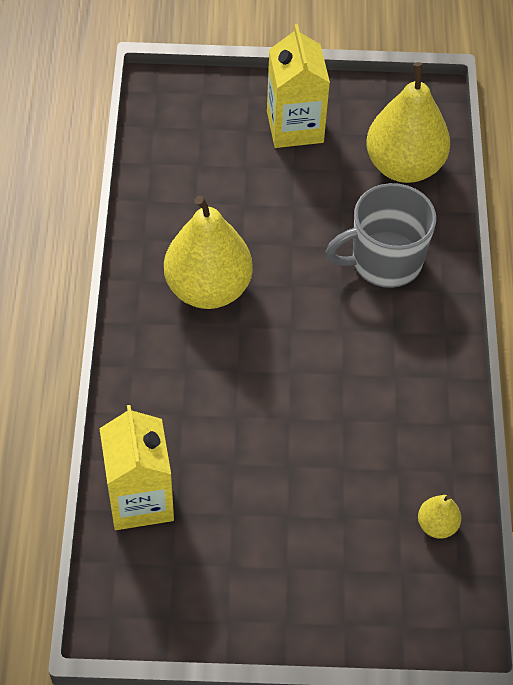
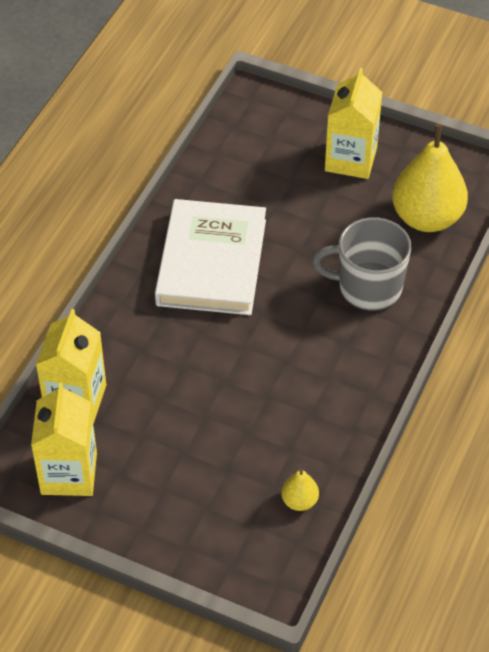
camera: 25 degrees right, 5 degrees down
yellow pear [164,196,253,309] -> white book [155,199,266,315]
none -> yellow carton [31,382,97,496]

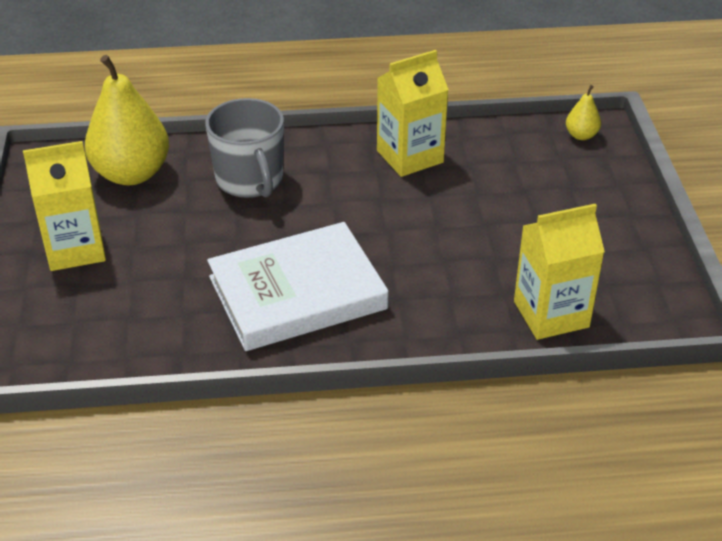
camera: 120 degrees left, 10 degrees down
yellow carton [31,382,97,496] -> yellow carton moved to [377,50,449,177]
yellow pear [281,469,319,511] -> yellow pear moved to [566,85,601,140]

